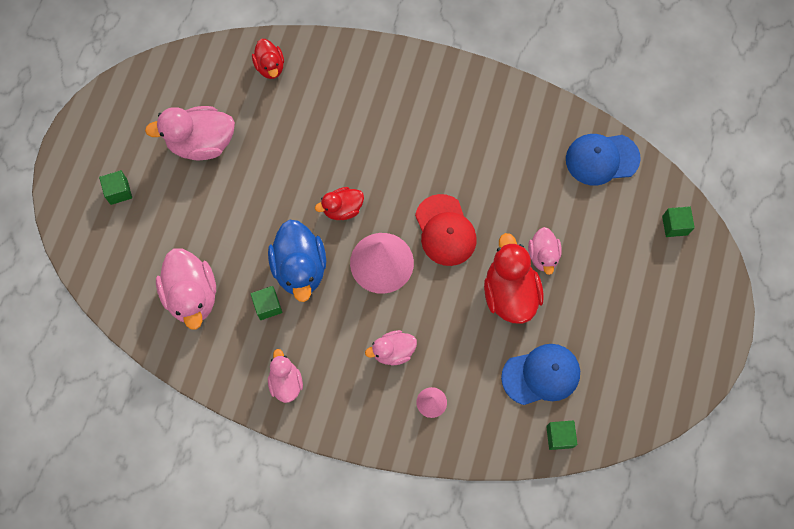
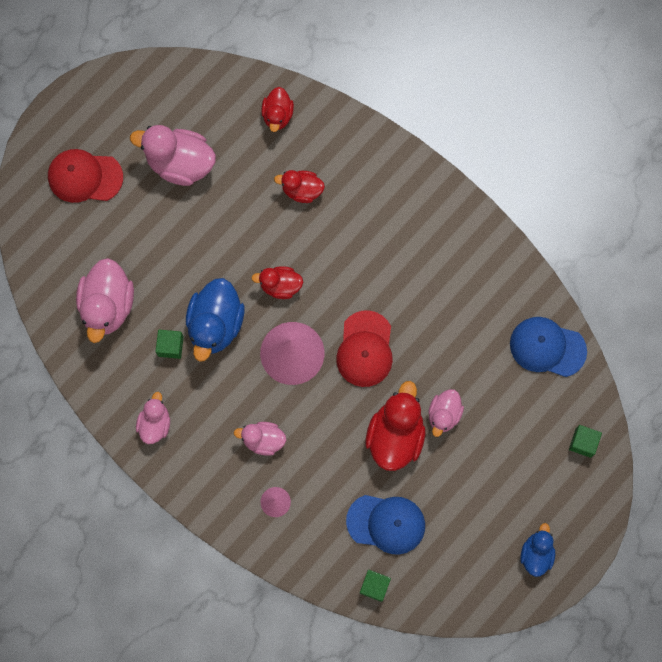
camera: 25 degrees right, 5 degrees up
green cube [99,170,132,205] -> red cap [48,149,123,203]
none -> red duck [274,170,325,203]
none -> blue duck [520,523,555,577]

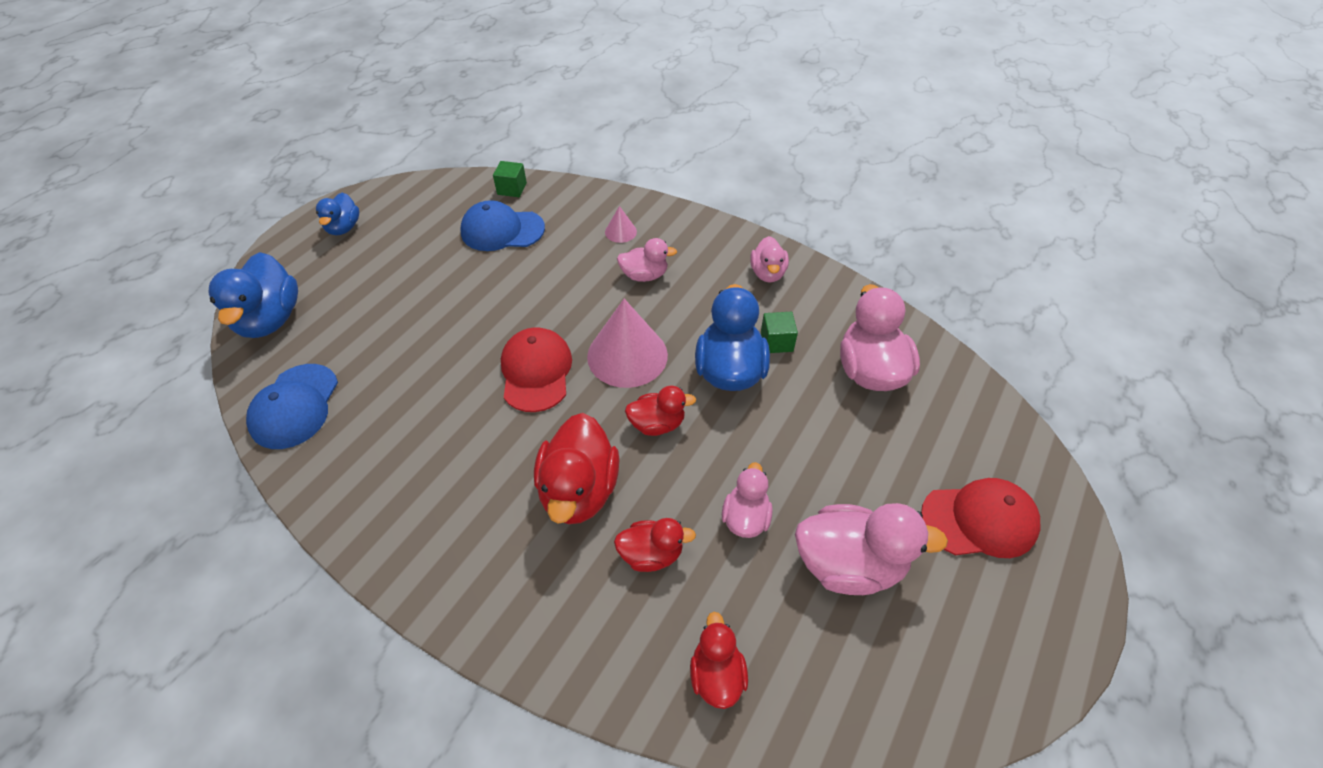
camera: 170 degrees right, 25 degrees down
red duck [365,381,425,471] -> red duck moved to [534,413,619,524]
pink duck [428,389,464,437] -> pink duck moved to [722,462,773,538]
blue cap [510,317,587,377] -> blue cap turned 90 degrees clockwise [246,364,338,449]
green cube [569,425,602,458] -> blue duck [209,252,298,338]

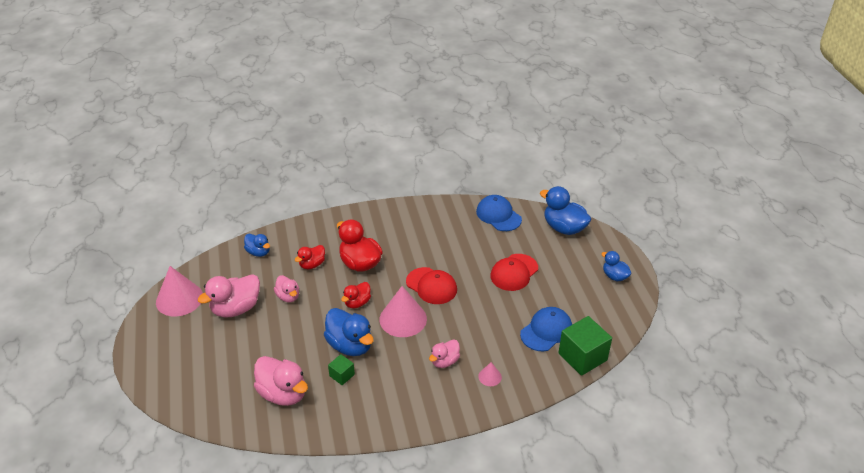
camera: 135 degrees right, 10 degrees down
green cube [493,161,527,197] -> green cube [558,316,612,376], size x1.97
red duck [690,612,748,709] -> blue duck [244,234,270,257]
pink duck [750,236,789,282] -> none
red cap [921,478,1040,558] -> red cap moved to [491,254,538,291]
none -> pink cone [156,266,203,317]

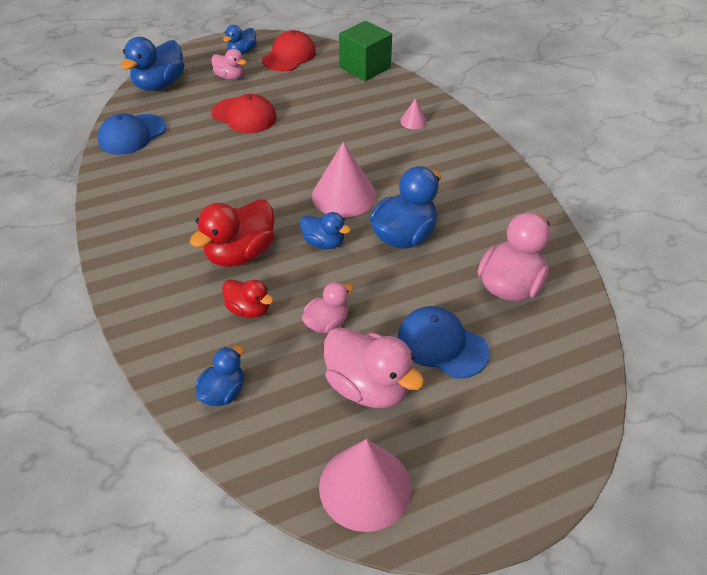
camera: 100 degrees left, 5 degrees up
green cube [328,354,355,385] -> none
red duck [341,282,371,308] -> blue duck [300,212,351,249]
red cap [406,267,457,304] -> red cap moved to [262,30,316,72]
pink duck [429,339,460,368] -> pink duck moved to [211,49,247,80]
blue cap [520,307,572,351] -> blue cap moved to [397,306,489,379]

